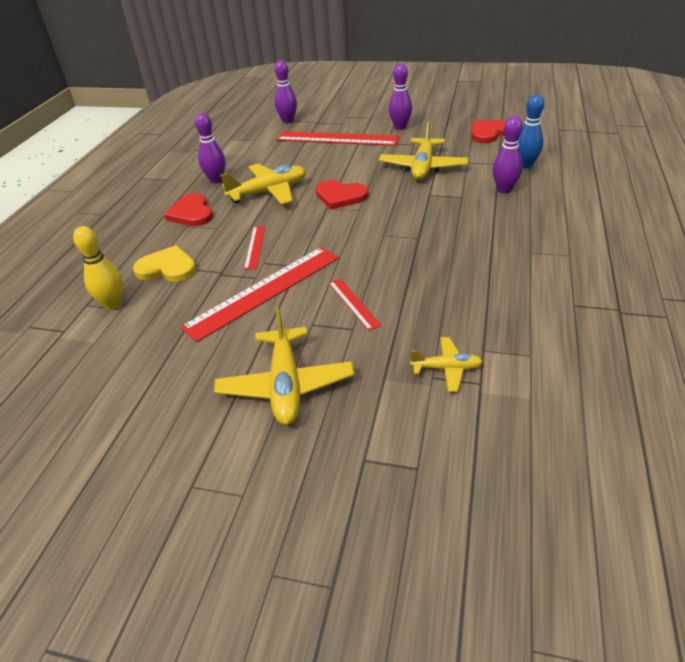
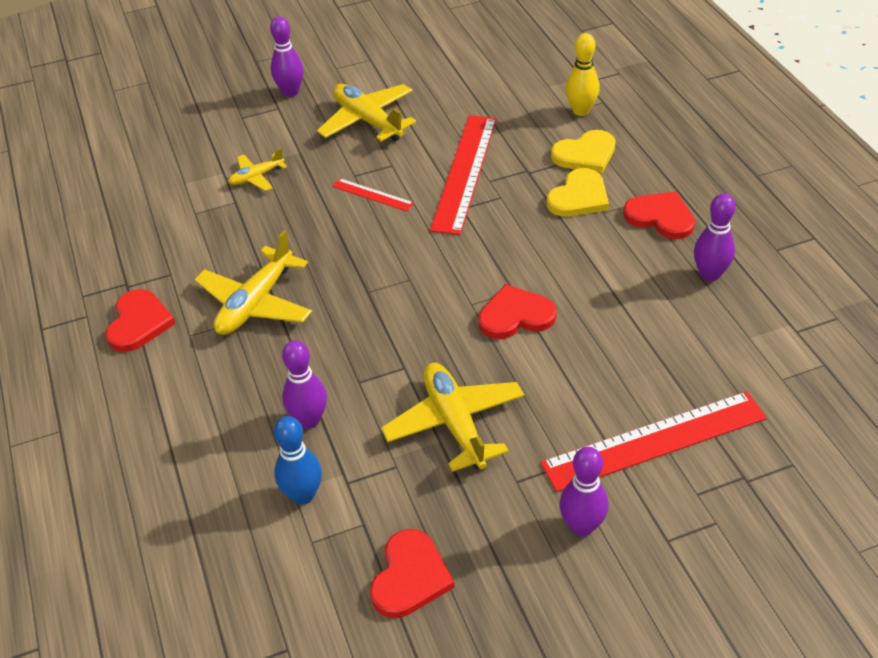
camera: 145 degrees right, 5 degrees up
yellow plane [220,164,306,205] -> yellow plane moved to [195,230,312,335]
red ruler [244,226,265,270] -> none
purple bowling pin [275,60,297,123] -> purple bowling pin moved to [270,16,304,97]
none -> red heart [106,289,176,352]
none -> yellow heart [547,168,609,217]

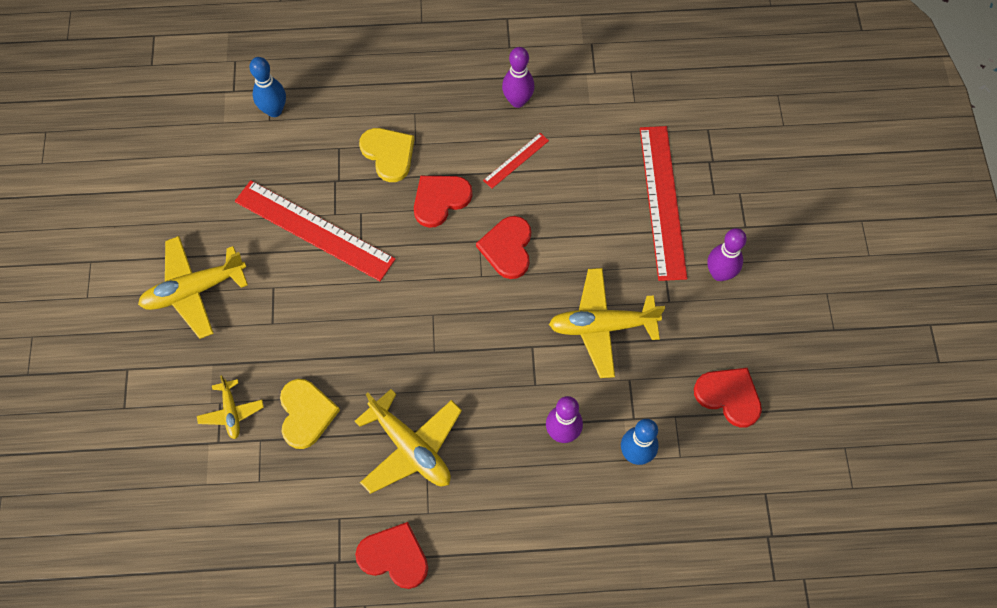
camera: 75 degrees left, 20 degrees up
purple bowling pin [270,16,304,97] -> none
red ruler [332,178,414,211] -> red ruler moved to [483,133,549,189]
yellow heart [551,130,616,173] -> yellow heart moved to [280,379,340,449]
yellow bowling pin [565,33,600,116] -> blue bowling pin [249,57,286,117]
red heart [623,191,695,239] -> red heart moved to [414,176,473,228]

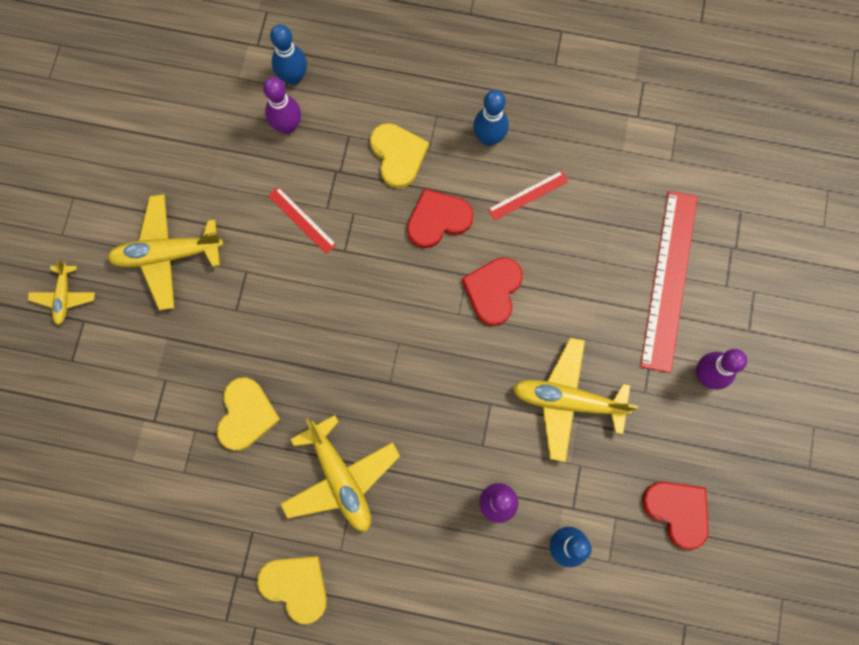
camera: 15 degrees right, 10 degrees up
yellow plane [197,375,264,439] -> yellow plane moved to [28,259,95,325]
red ruler [235,180,396,281] -> red ruler [268,187,337,254], size x0.47
red heart [355,522,428,589] -> yellow heart [257,556,327,624]
purple bowling pin [502,47,535,108] -> purple bowling pin moved to [263,77,301,134]
none -> blue bowling pin [473,90,509,146]

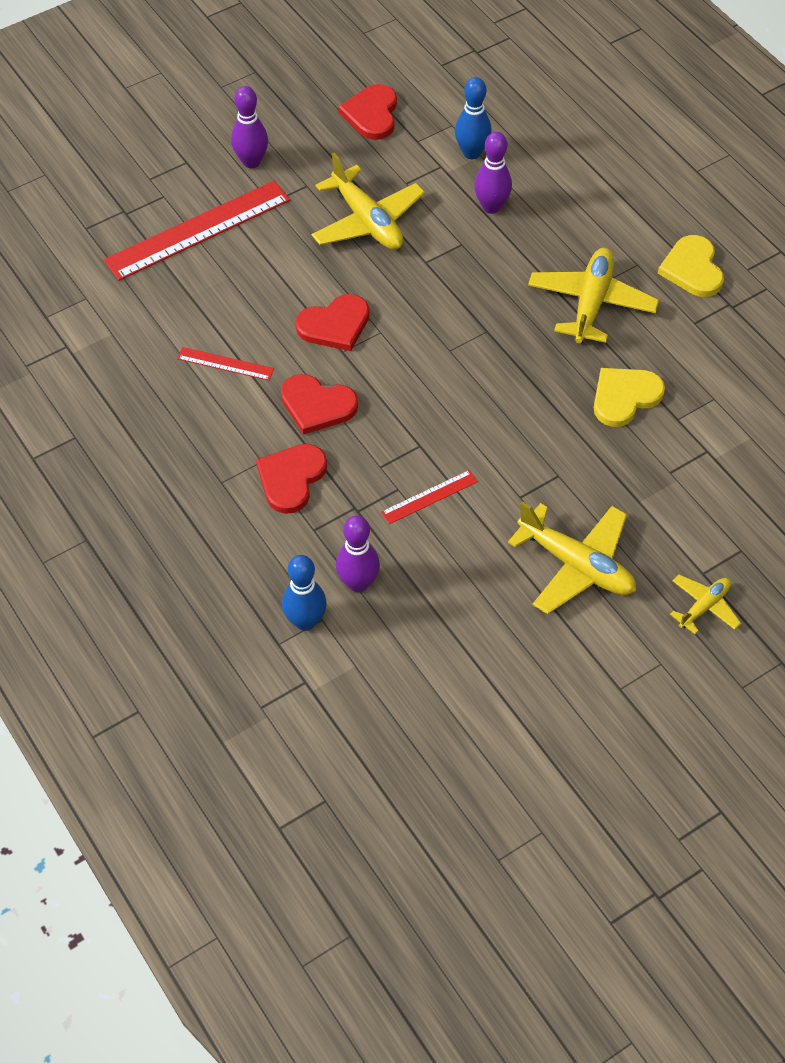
camera: 135 degrees left, 20 degrees down
red ruler [268,187,337,254] -> red ruler turned 60 degrees clockwise [381,470,478,524]
yellow heart [370,123,429,188] -> red heart [256,444,327,514]
blue bowling pin [473,90,509,146] -> none

